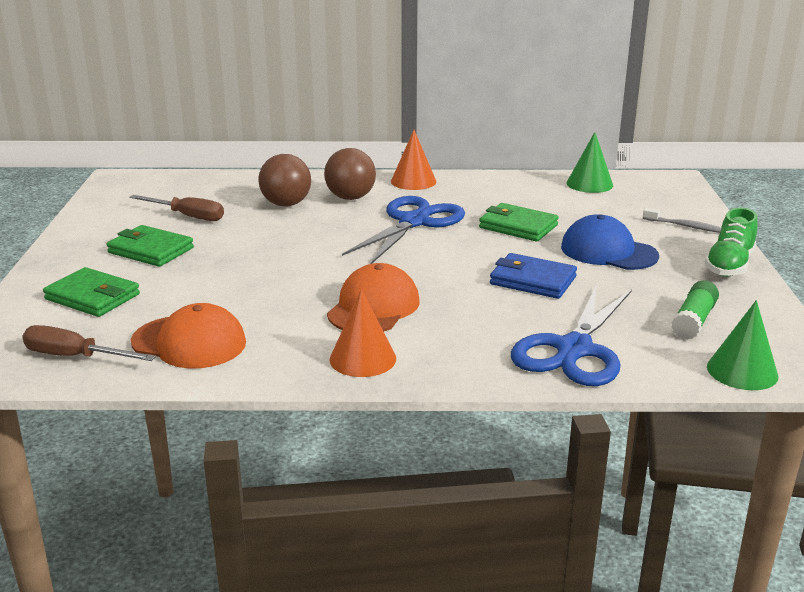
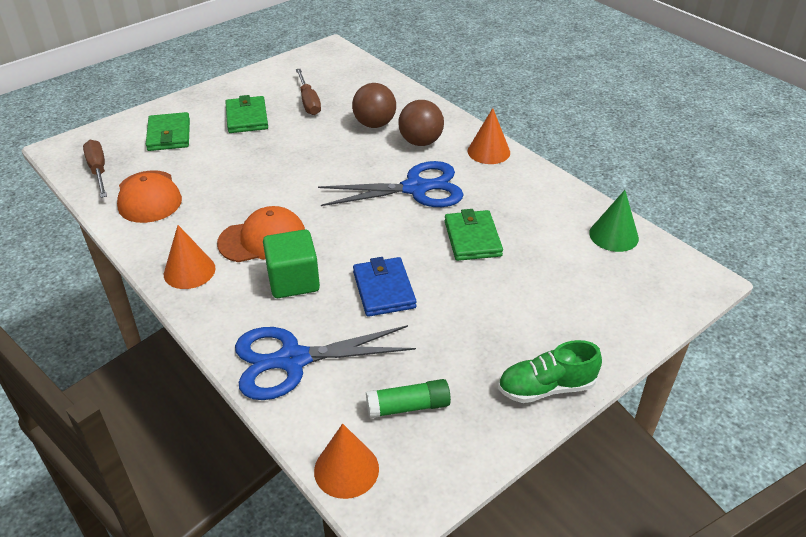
camera: 50 degrees right, 15 degrees up
blue cap [561,214,659,270] -> none
grey toothbrush [643,208,721,233] -> none
green cone [707,300,778,390] -> orange cone [314,424,379,499]
none -> green cube [263,229,320,298]

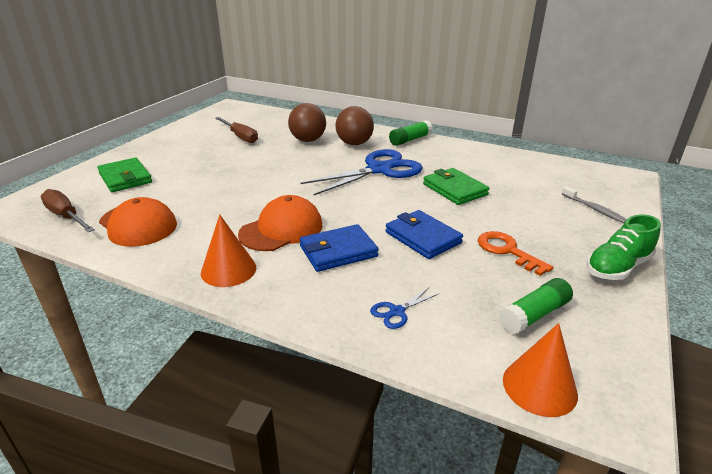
camera: 25 degrees left, 10 degrees down
green wallet [225,95,268,133] -> none
blue scissors [235,325,416,400] -> blue scissors [370,288,438,329], size x0.40
green cube [263,229,320,298] -> blue wallet [300,224,379,272]
orange cone [468,108,510,164] -> green glue stick [389,120,433,146]
green cone [589,190,639,252] -> none
none -> orange key [478,231,554,276]
none -> grey toothbrush [562,186,627,223]

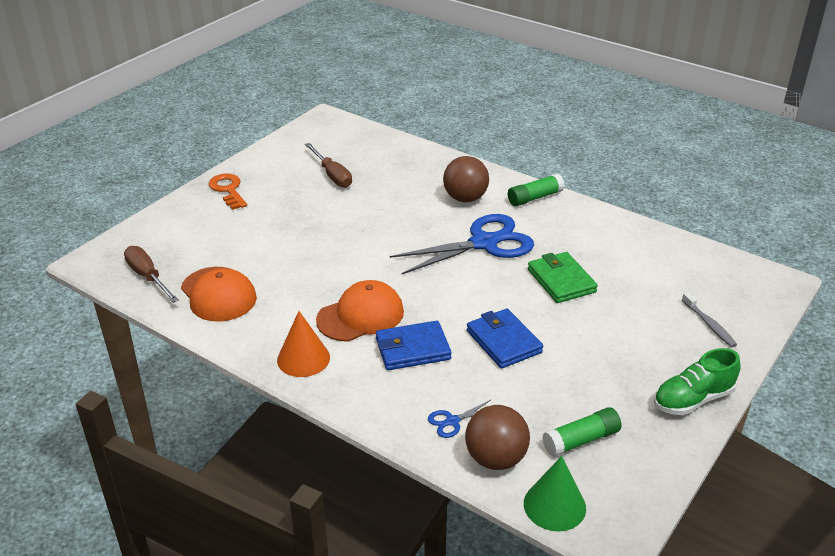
camera: 10 degrees right, 5 degrees up
green wallet [97,157,152,192] -> none
brown ball [288,103,326,142] -> brown ball moved to [465,405,530,470]
orange key [478,231,554,276] -> orange key moved to [209,174,247,210]
orange cone [503,323,578,417] -> green cone [524,456,586,531]

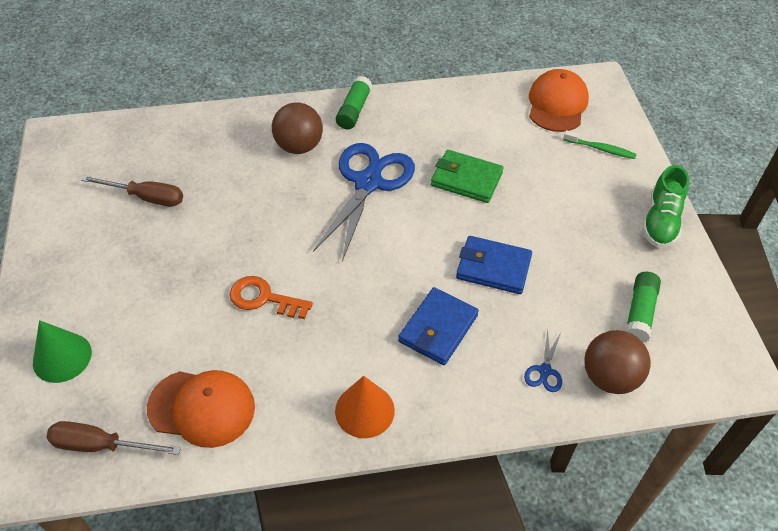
camera: 45 degrees left, 15 degrees up
orange key [209,174,247,210] -> orange key moved to [230,276,313,319]
orange cap [316,280,404,342] -> orange cap moved to [529,69,589,132]
green cone [524,456,586,531] -> green cone moved to [33,320,92,383]
grey toothbrush [682,292,737,347] -> green toothbrush [563,130,636,159]

